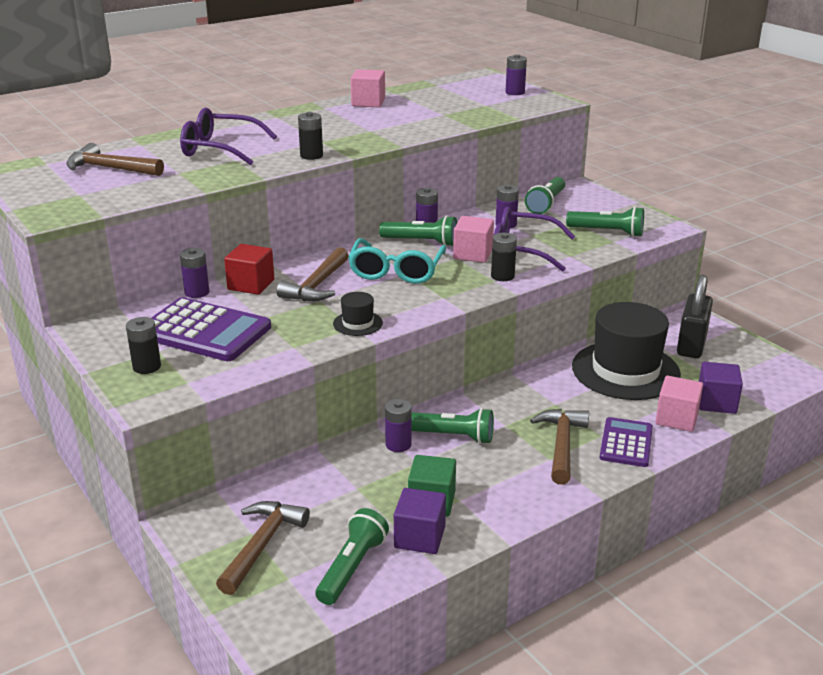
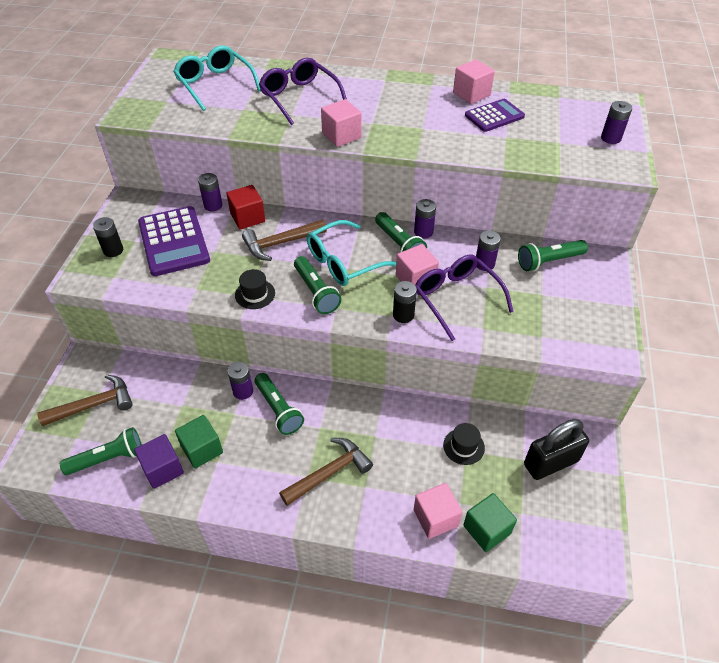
camera: 45 degrees right, 20 degrees up
brown hammer [66,143,164,176] -> turquoise glasses [173,46,261,111]
black battery [298,112,323,160] -> pink cube [321,99,362,147]
green flashlight [566,206,644,237] -> green flashlight moved to [294,256,341,314]
black hat [572,302,681,400] -> black hat [443,423,485,465], size x0.42
purple calculator [599,417,653,467] -> purple calculator moved to [465,99,525,132]
purple cube [699,362,743,414] -> green cube [464,493,517,552]

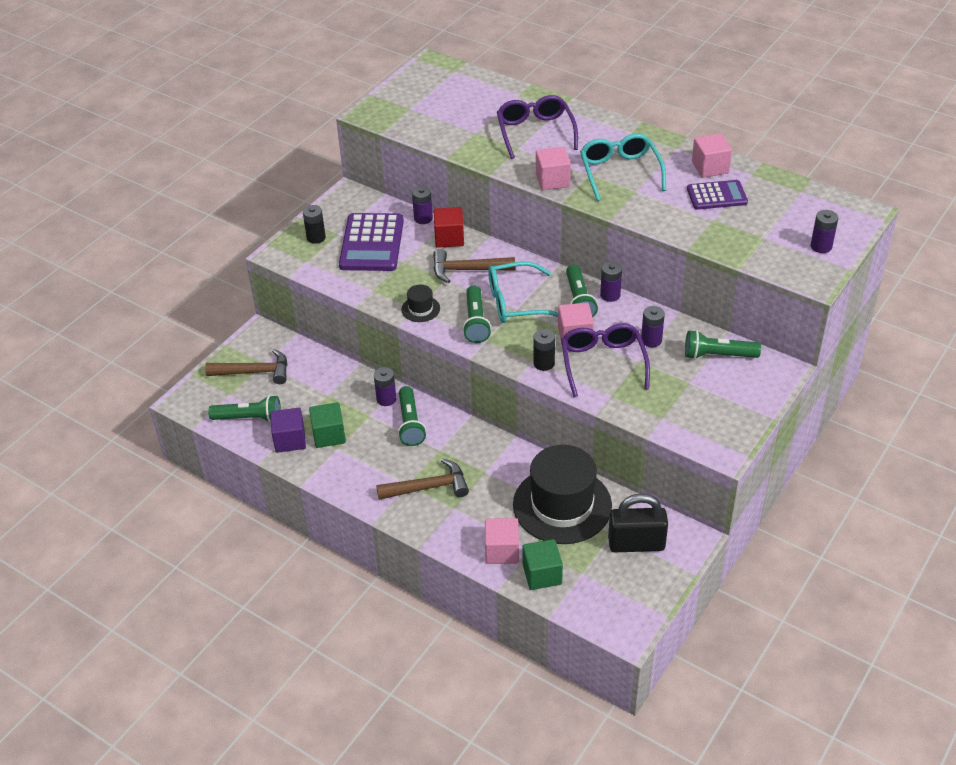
camera: 25 degrees right, 5 degrees down
turquoise glasses [173,46,261,111] -> turquoise glasses moved to [580,134,666,201]
black hat [443,423,485,465] -> black hat [513,445,612,544], size x2.38

